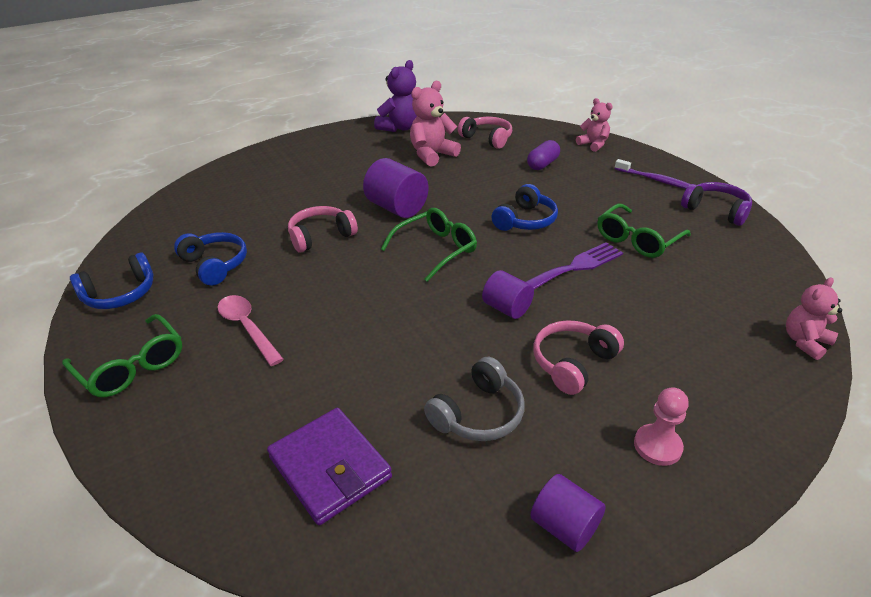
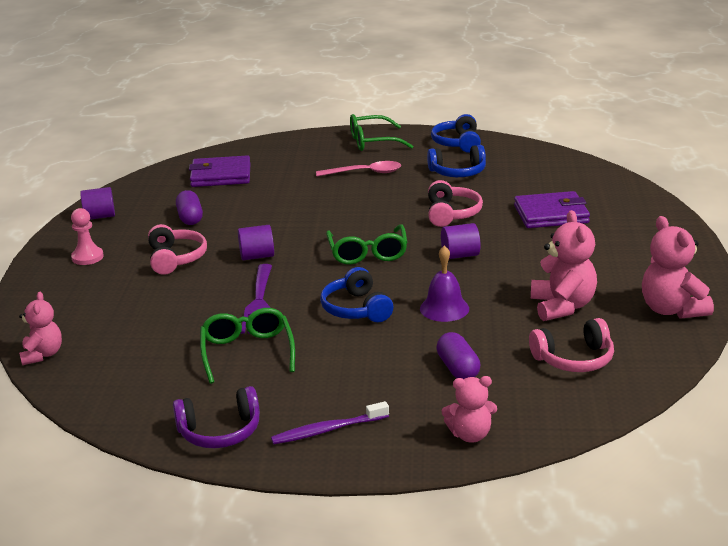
camera: 125 degrees right, 10 degrees down
purple cylinder [363,158,429,218] -> purple cylinder [441,223,481,259], size x0.63
purple teddy bear [374,60,417,132] -> pink teddy bear [642,216,714,319]
grey headphones [424,357,525,441] -> purple capsule [176,190,203,225]
none -> purple bell [420,245,469,322]
none -> purple wallet [514,191,590,228]

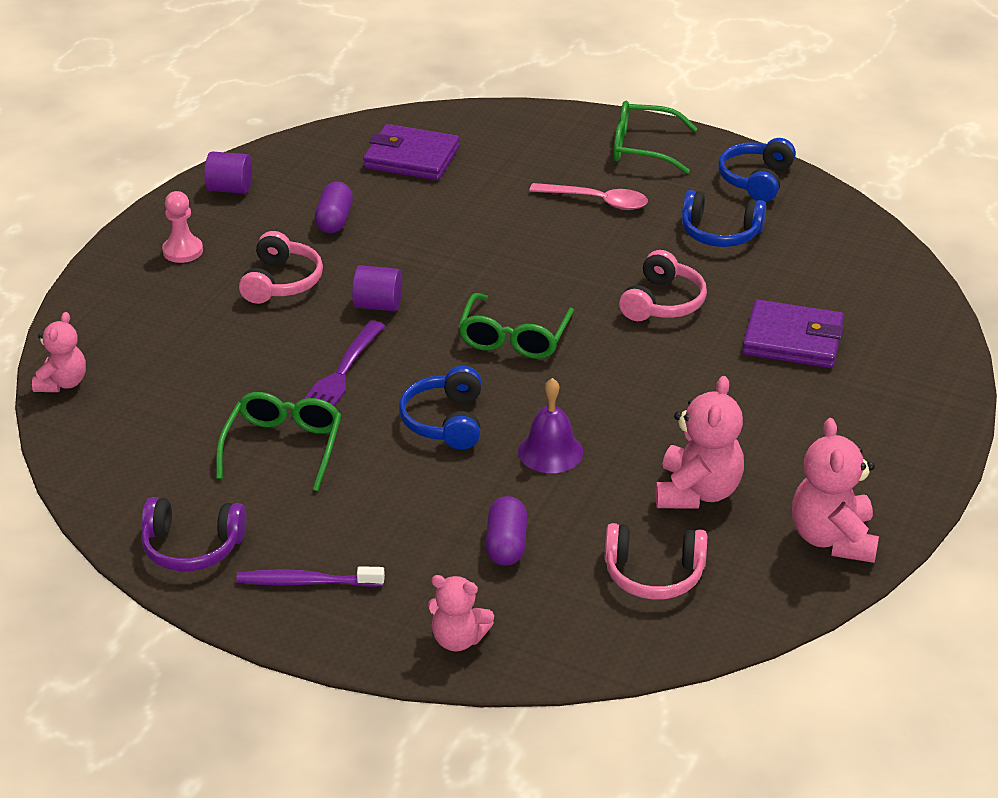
camera: 20 degrees right, 10 degrees up
purple cylinder [441,223,481,259] -> none

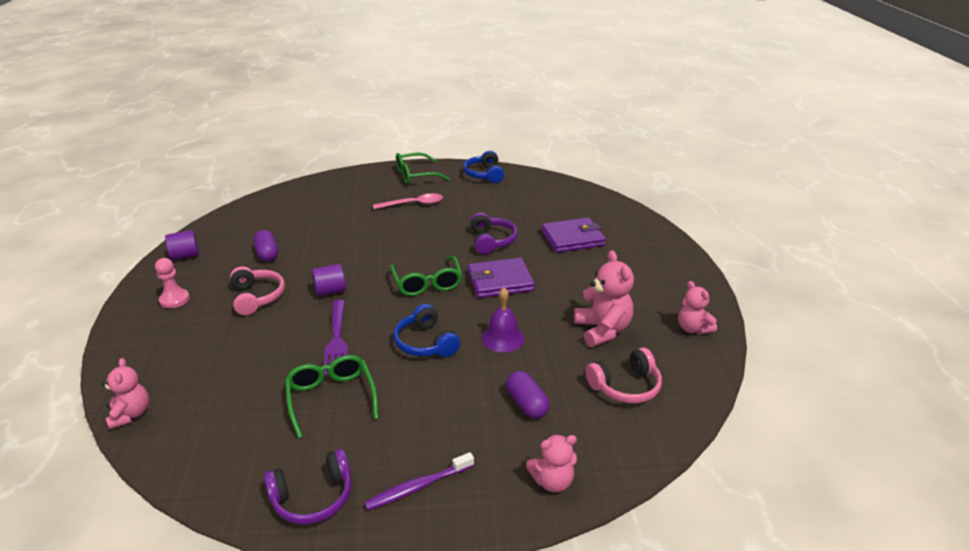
camera: 30 degrees left, 5 degrees down
purple wallet [363,124,460,180] -> purple wallet moved to [468,258,535,298]
pink headphones [619,250,707,321] -> purple headphones [470,213,517,254]
blue headphones [682,190,767,247] -> none
pink teddy bear [792,418,879,563] -> pink teddy bear [678,281,717,335], size x0.65

